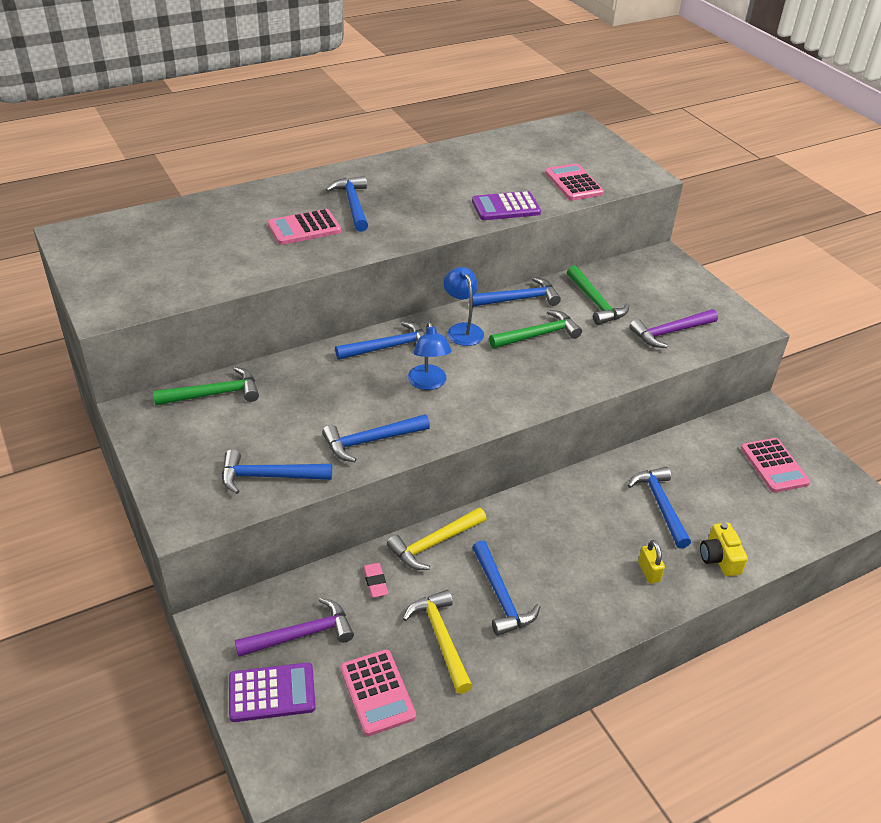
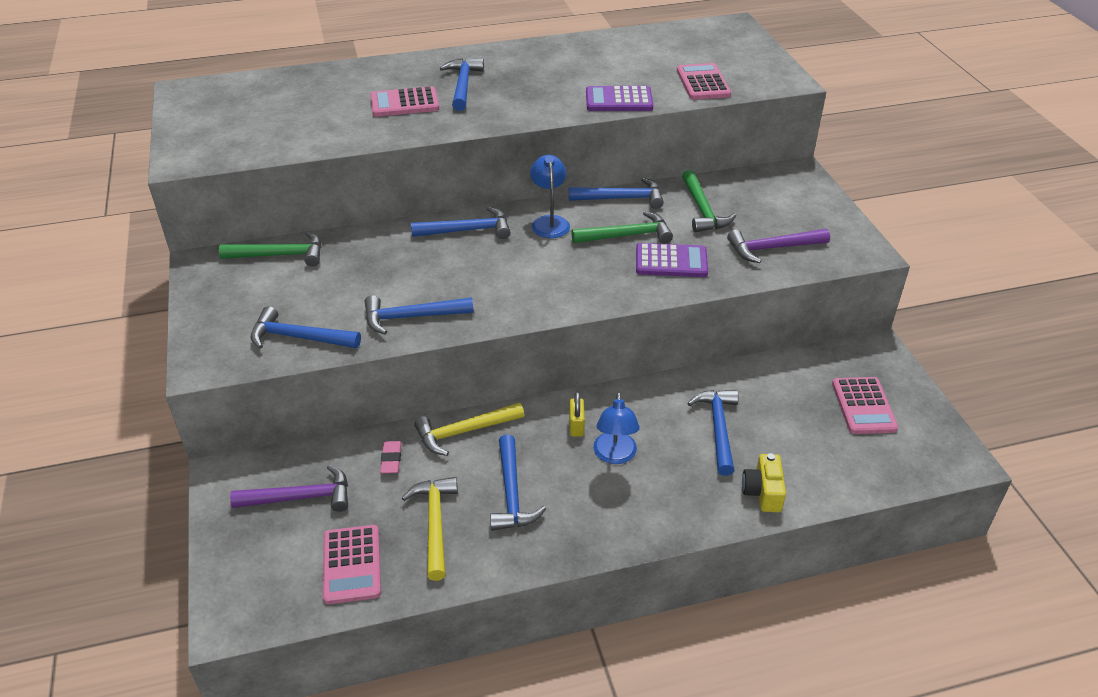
camera: 15 degrees right, 0 degrees up
purple calculator [229,662,316,722] -> purple calculator moved to [636,243,708,277]
blue lamp [408,321,452,390] -> blue lamp moved to [593,392,640,464]
yellow padlock [638,540,665,584] -> yellow padlock moved to [569,392,585,437]

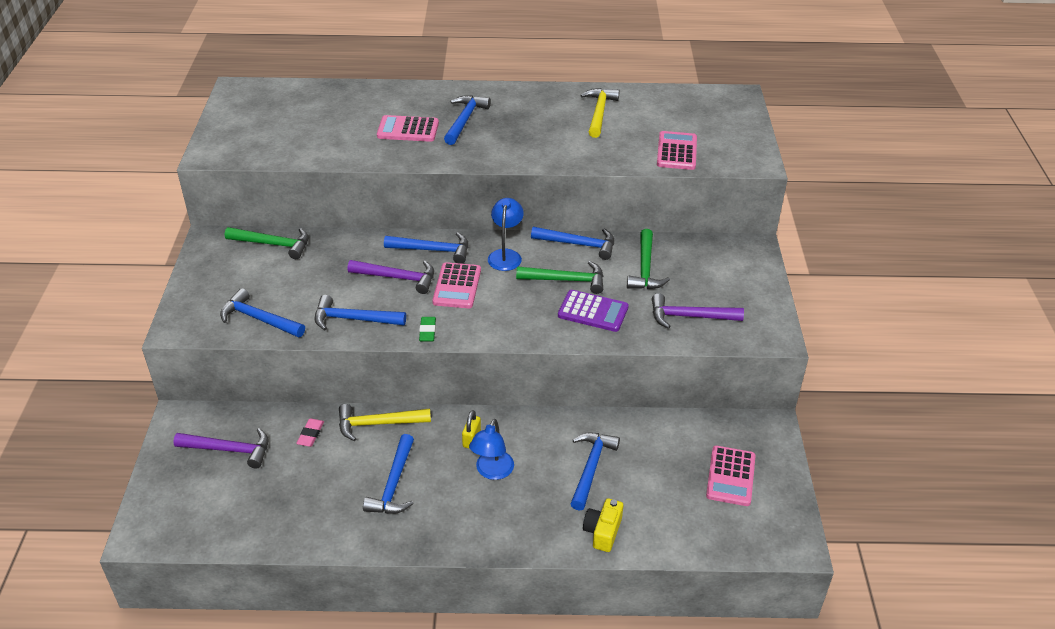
camera: 15 degrees right, 0 degrees up
pink calculator [323,525,381,604] -> pink calculator moved to [432,262,481,308]
yellow hammer [402,477,458,581] -> yellow hammer moved to [580,88,620,138]
purple calculator [586,86,653,111] -> none
none -> purple hammer [348,260,434,294]
none -> green eraser [419,317,436,342]

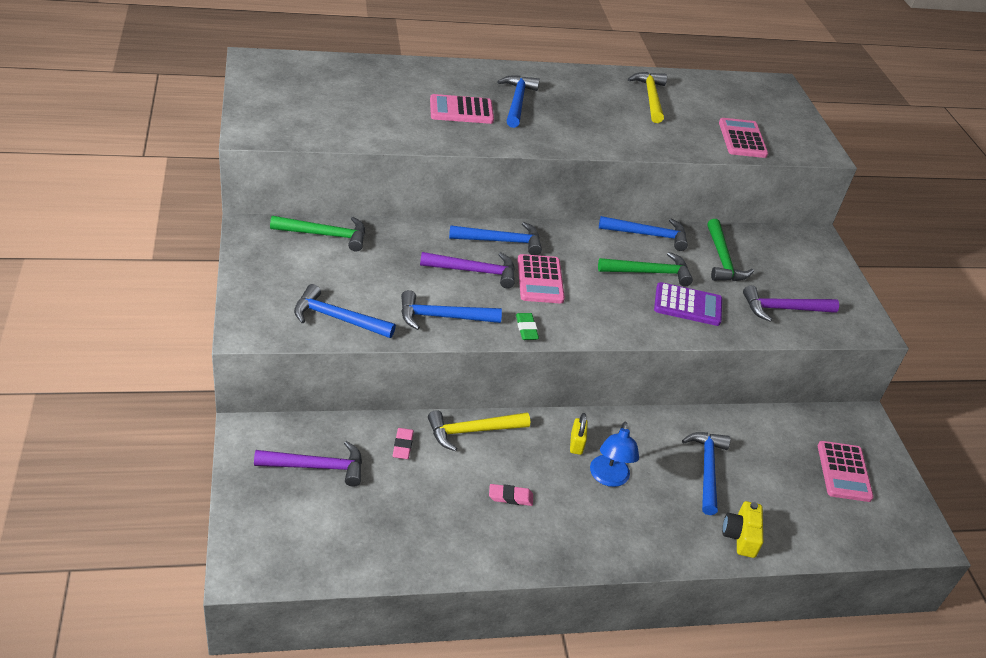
camera: 15 degrees left, 0 degrees up
blue hammer [363,434,414,514] -> pink eraser [489,484,533,506]
blue lamp [488,198,524,271] -> none

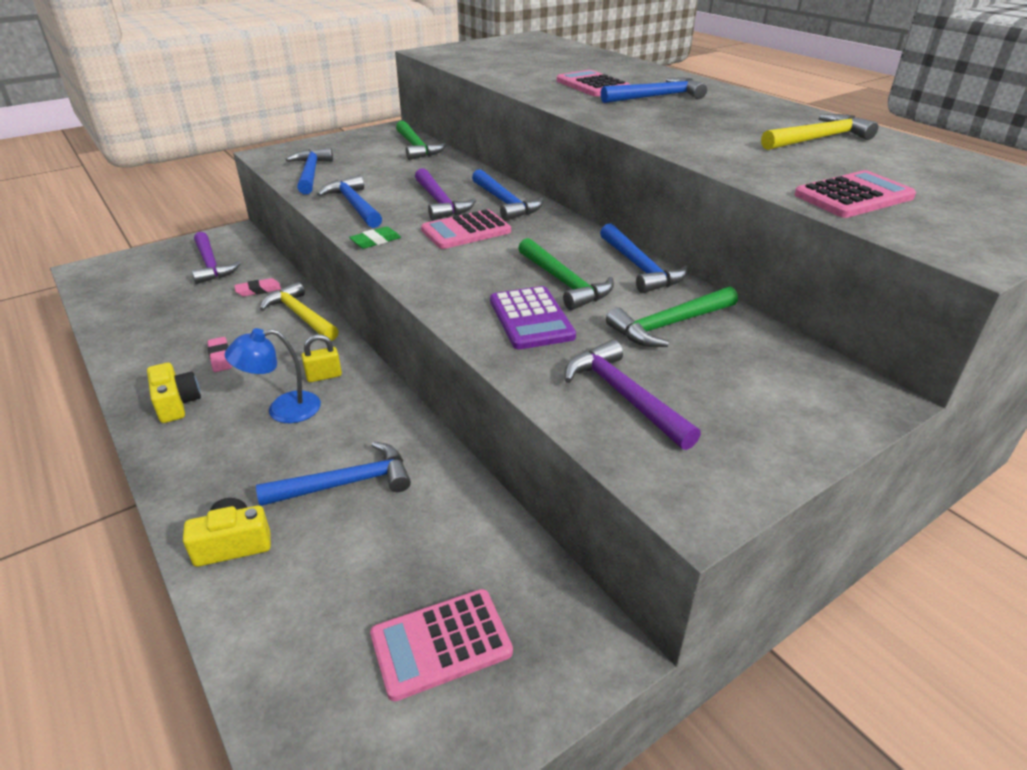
camera: 70 degrees right, 5 degrees down
none -> yellow camera [147,363,201,423]

